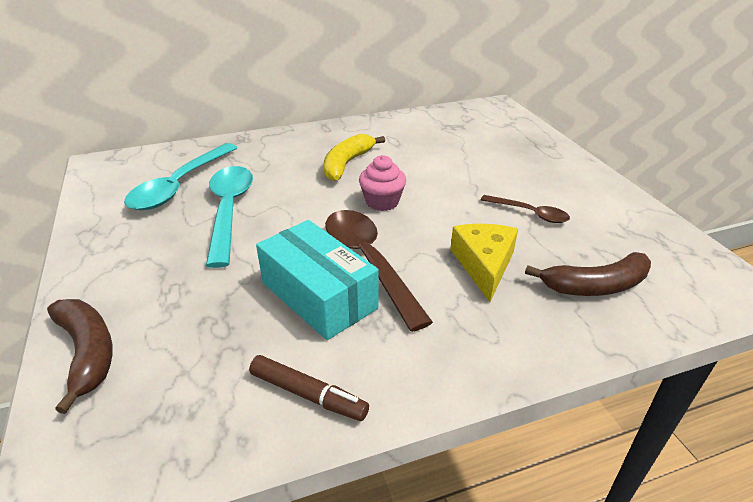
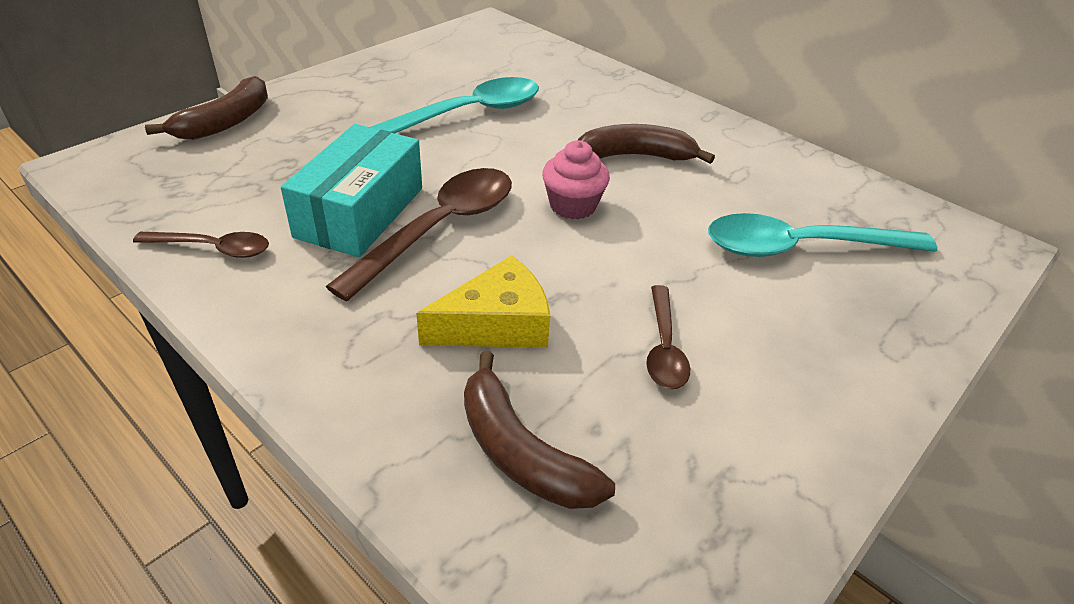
camera: 60 degrees right, 5 degrees up
turquoise spoon [124,143,237,210] -> turquoise spoon moved to [708,213,937,257]
brown marker [249,355,369,421] -> brown spoon [133,232,269,258]
yellow banana [324,134,385,181] -> brown banana [578,124,715,164]

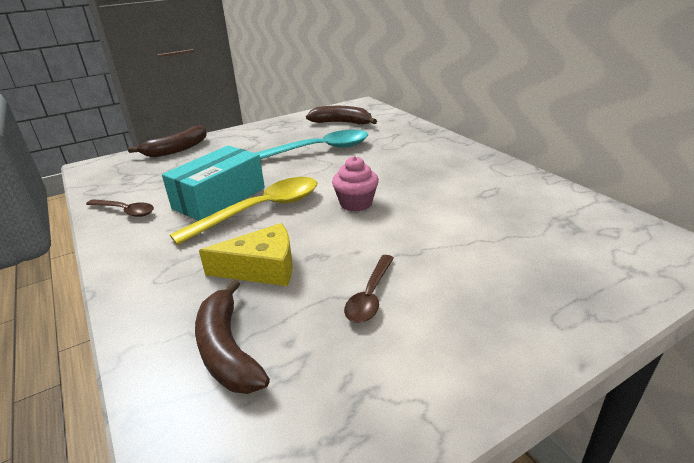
camera: 20 degrees right, 10 degrees down
brown spoon [325,168,512,301] -> yellow spoon [170,177,317,245]
brown banana [578,124,715,164] -> brown banana moved to [306,106,377,124]
turquoise spoon [708,213,937,257] -> none

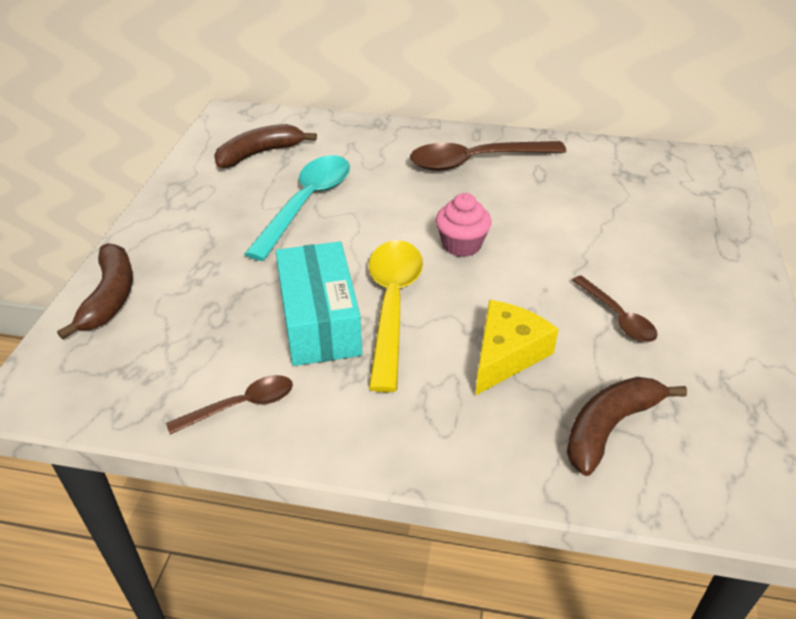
camera: 50 degrees left, 10 degrees up
brown banana [195,279,270,394] -> brown banana turned 120 degrees clockwise [567,377,687,476]
none -> brown spoon [410,141,566,171]

